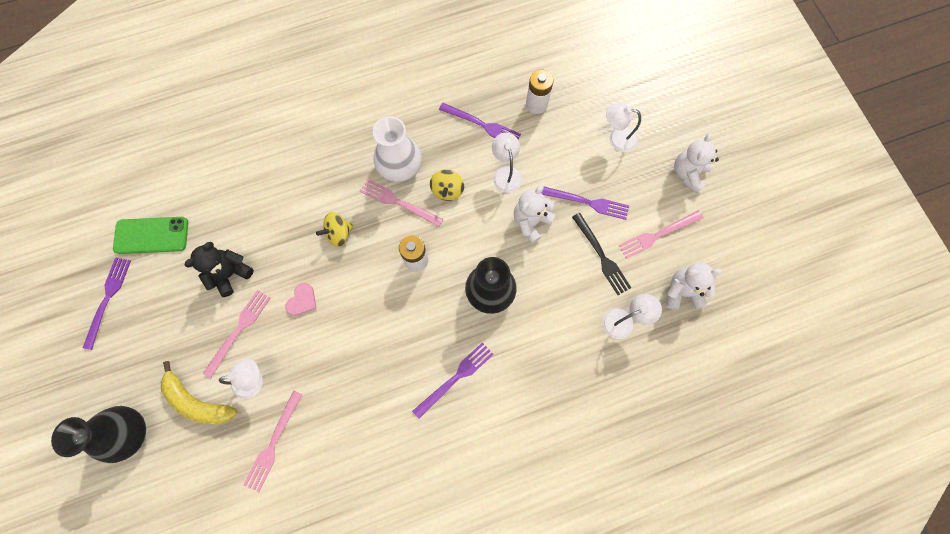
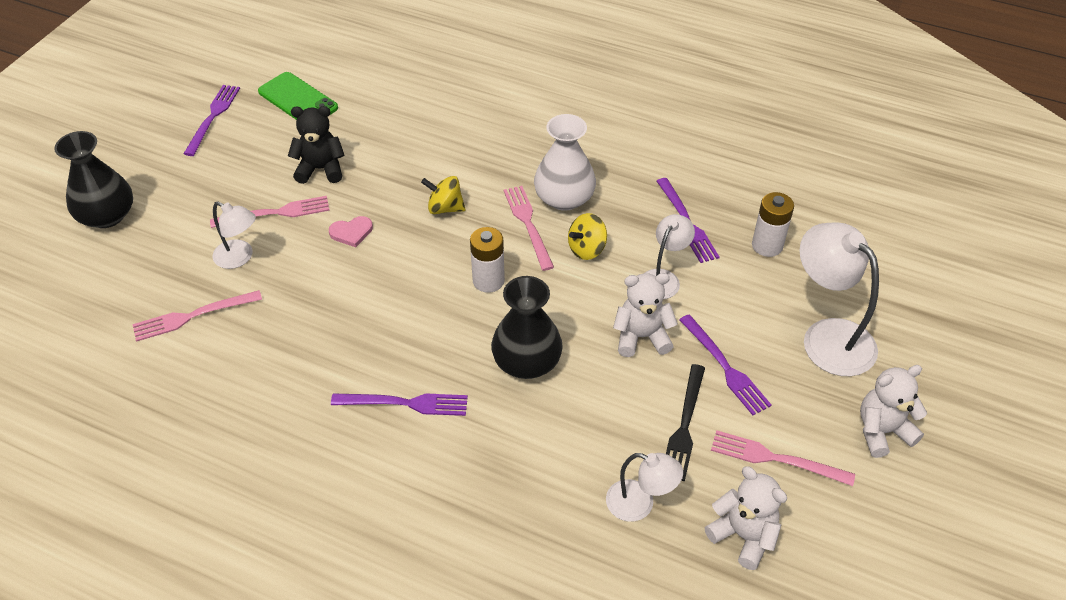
camera: 45 degrees right, 25 degrees down
purple fork [83,257,131,350] -> purple fork turned 45 degrees counterclockwise [184,85,240,156]
yellow banana [161,361,237,424] -> none
white lamp [606,103,641,152] -> white lamp [800,222,879,376], size x1.72

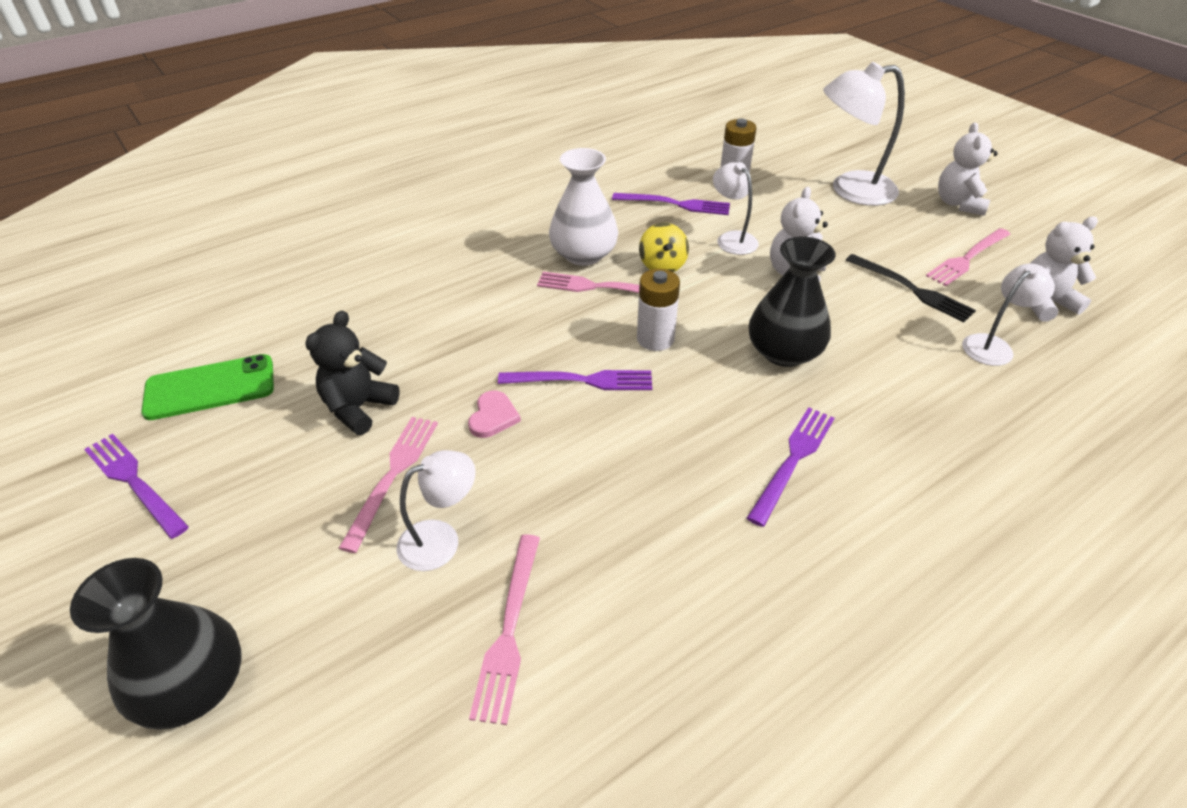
camera: 60 degrees left, 5 degrees down
yellow spinning top [421,176,466,214] -> none
purple fork [679,315,772,415] -> purple fork moved to [498,370,652,390]

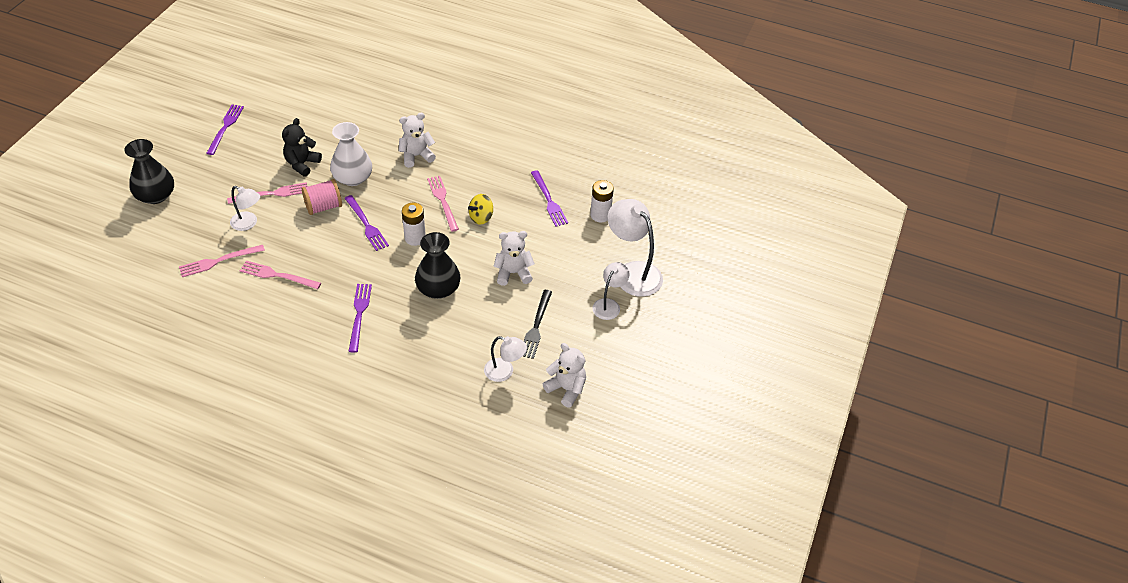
camera: 55 degrees right, 5 degrees up
green phone [141,354,274,420] -> none
black teddy bear [305,311,400,435] -> black teddy bear turned 60 degrees counterclockwise [282,118,322,176]
pink heart [468,391,521,438] -> pink spool [302,179,342,215]
white vase [549,148,618,266] -> white vase moved to [330,122,372,186]
white lamp [713,162,759,255] -> white lamp moved to [592,262,630,320]
purple fork [747,407,835,527] -> purple fork turned 90 degrees counterclockwise [348,284,372,352]
pink fork [926,228,1010,286] -> pink fork moved to [239,261,321,289]
white teddy bear [938,122,998,216] -> white teddy bear moved to [399,113,436,168]

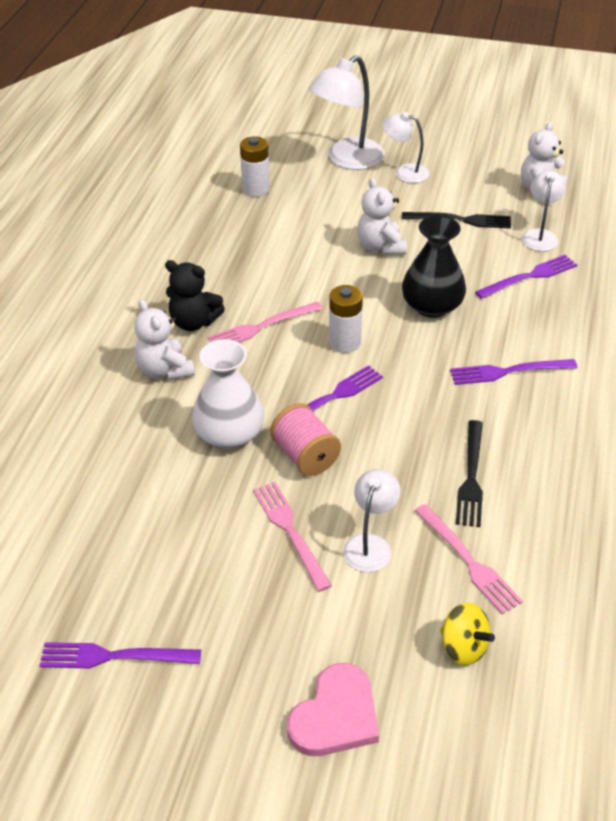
camera: 95 degrees left, 5 degrees down
black vase [125,139,174,204] -> pink heart [287,663,379,756]
pink fork [239,261,321,289] -> black fork [456,420,483,527]
black teddy bear [282,118,322,176] -> black teddy bear moved to [165,260,225,331]
yellow spinning top [468,194,493,225] -> yellow spinning top moved to [440,603,495,665]
purple fork [531,170,568,227] -> purple fork moved to [475,255,577,299]

